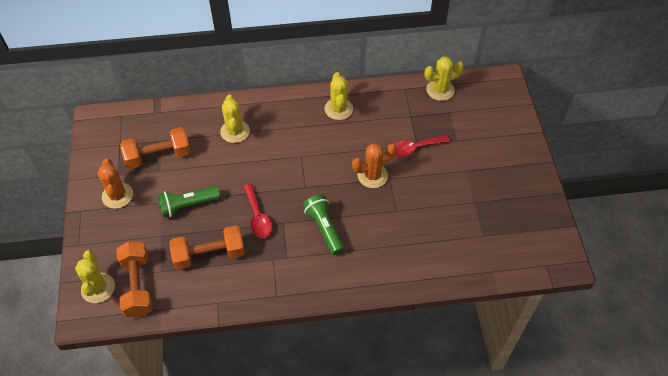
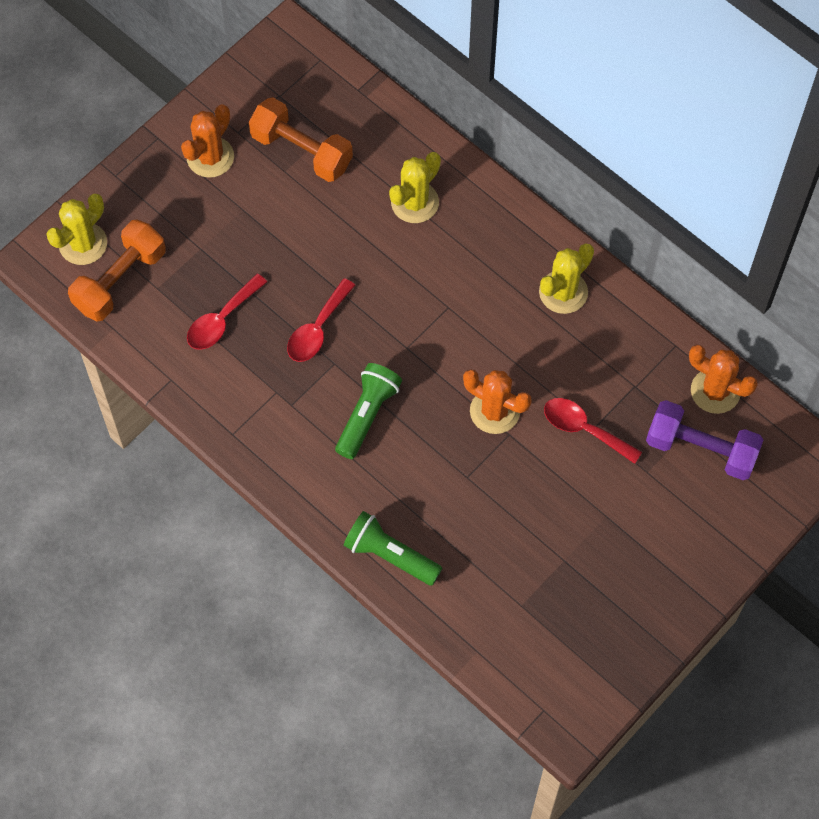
camera: 50 degrees right, 10 degrees up
green flashlight [158,186,220,218] -> green flashlight moved to [343,511,442,586]
orange dumbbell [169,225,245,270] -> red spoon [187,274,267,350]
yellow cactus [424,57,464,101] -> orange cactus [689,345,758,414]
none -> purple dumbbell [646,400,763,480]

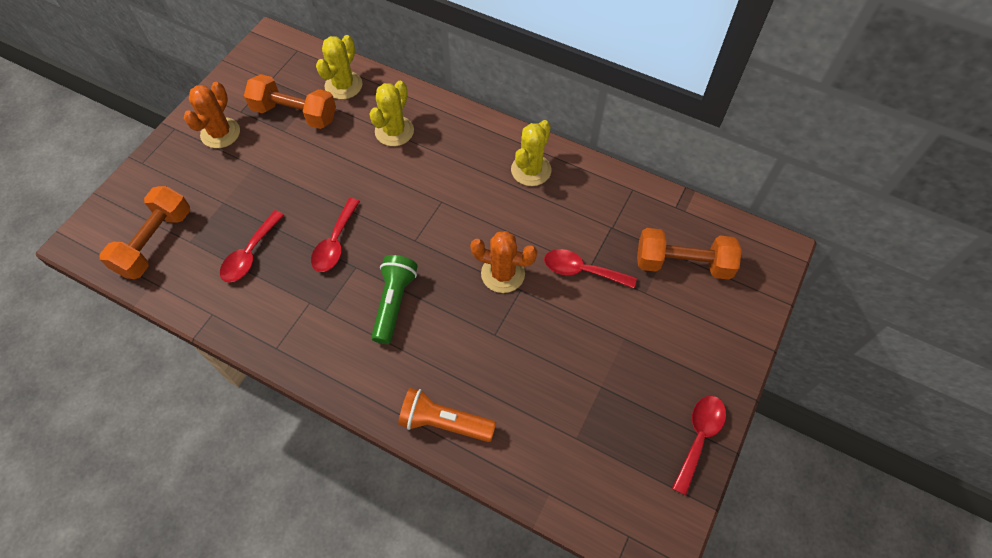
camera: 15 degrees left, 5 degrees down
yellow cactus [46,194,107,265] -> yellow cactus moved to [316,35,363,99]
green flashlight [343,511,442,586] -> orange flashlight [398,388,496,442]
purple dumbbell [646,400,763,480] -> orange dumbbell [637,228,742,280]
orange cactus [689,345,758,414] -> none
none -> red spoon [672,396,726,495]

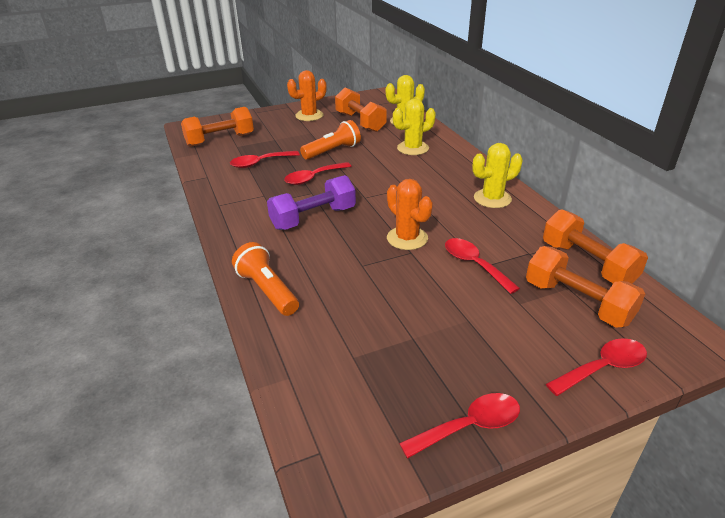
camera: 40 degrees right, 25 degrees down
green flashlight [371,255,418,344] -> purple dumbbell [267,175,356,230]
none -> orange flashlight [300,120,361,160]
none -> orange dumbbell [543,209,648,284]
none -> red spoon [546,338,647,396]

